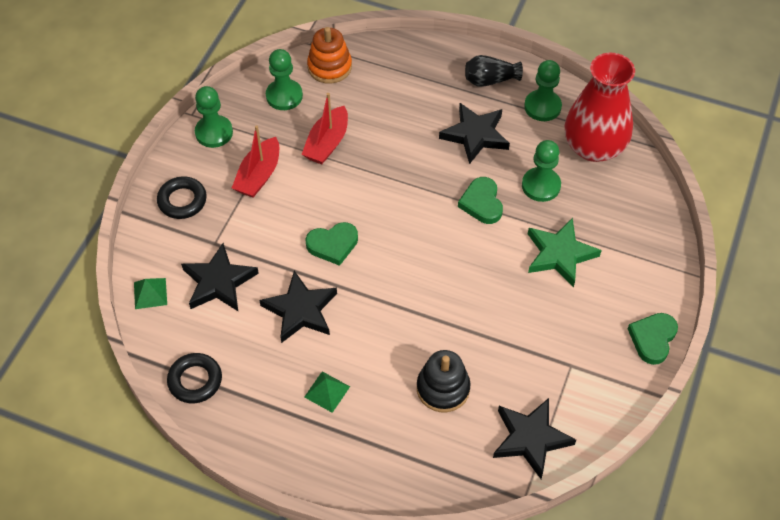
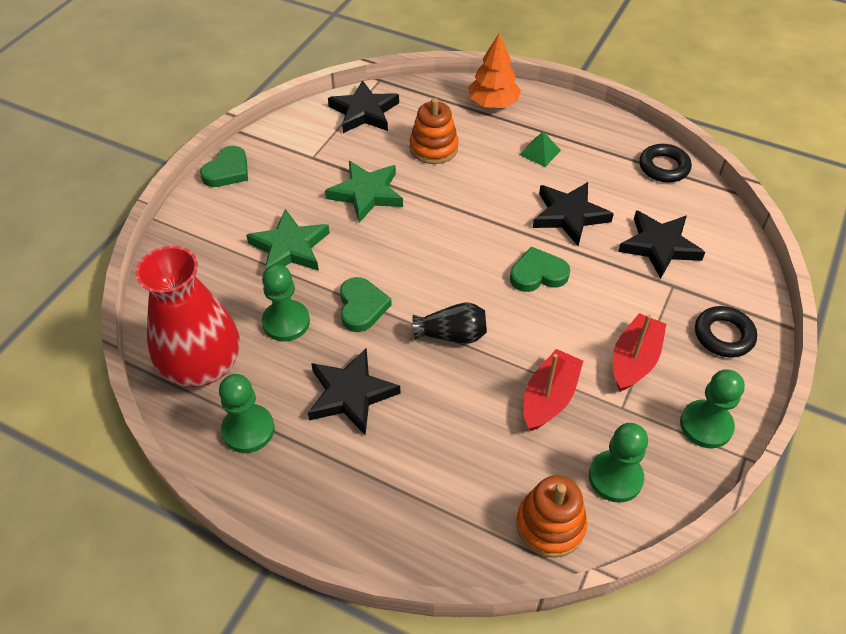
camera: 175 degrees left, 5 degrees down
green pyramid [134,278,167,309] -> none
black stacking toy [417,350,471,412] -> orange stacking toy [410,98,459,164]
black vase [465,55,523,87] -> black vase moved to [413,302,487,344]
none -> green star [325,161,403,223]
none -> orange tree [468,34,521,108]

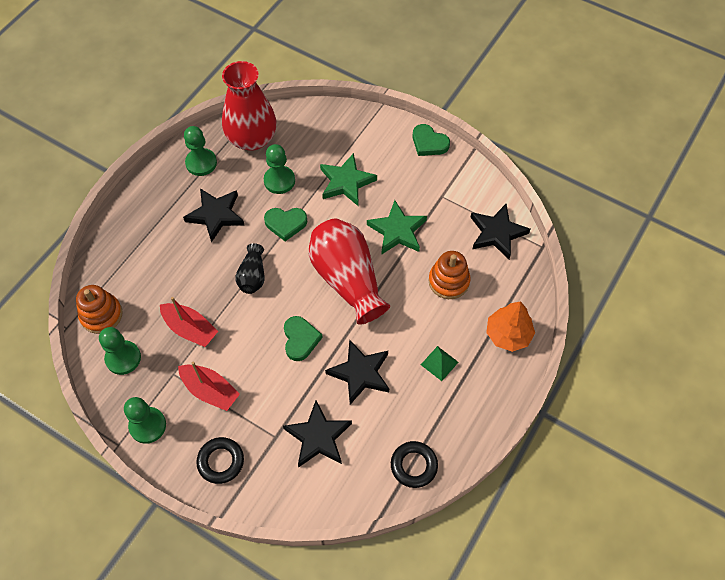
camera: 95 degrees right, 10 degrees up
none -> red vase [309,219,390,325]

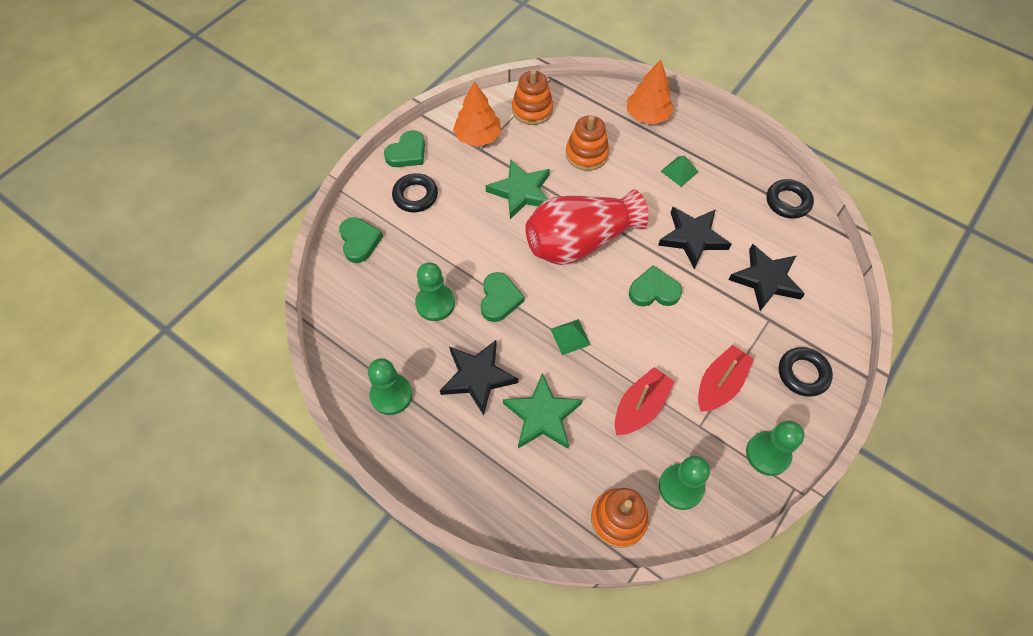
camera: 85 degrees left, 0 degrees up
red vase [222,61,277,151] -> none
black vase [235,243,264,294] -> green pyramid [550,319,591,355]
green star [320,153,377,206] -> green star moved to [503,373,583,449]
black star [471,204,530,259] -> orange stacking toy [512,69,553,125]
none -> green heart [339,217,383,263]
none -> black ring [392,173,438,212]
none -> orange tree [453,82,502,147]

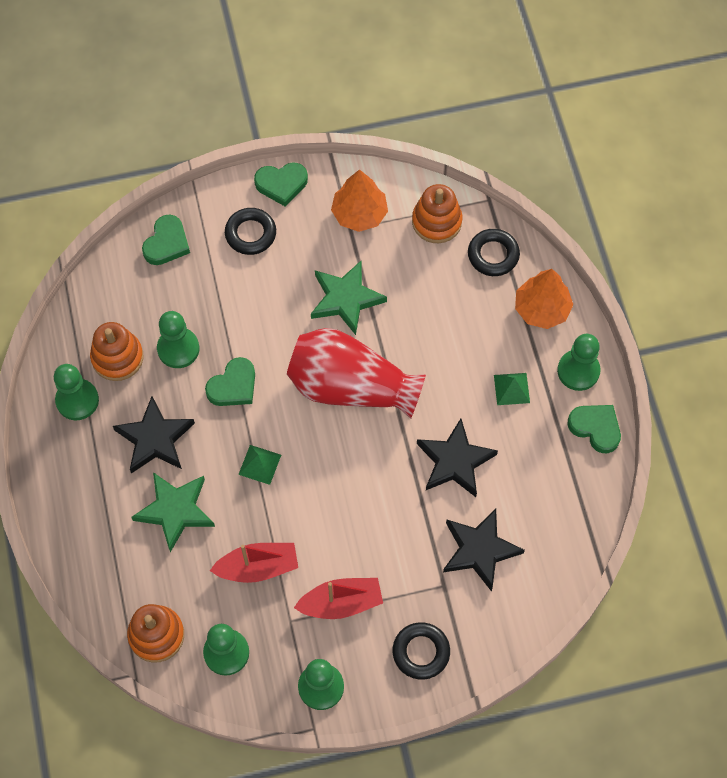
camera: 40 degrees right, 5 degrees up
orange stacking toy [566,115,609,171] -> orange stacking toy moved to [90,322,143,381]
green heart [629,266,682,307] -> green heart moved to [567,405,621,453]
black ring [766,179,814,219] -> black ring moved to [468,229,520,276]
none -> green pawn [557,334,601,391]

